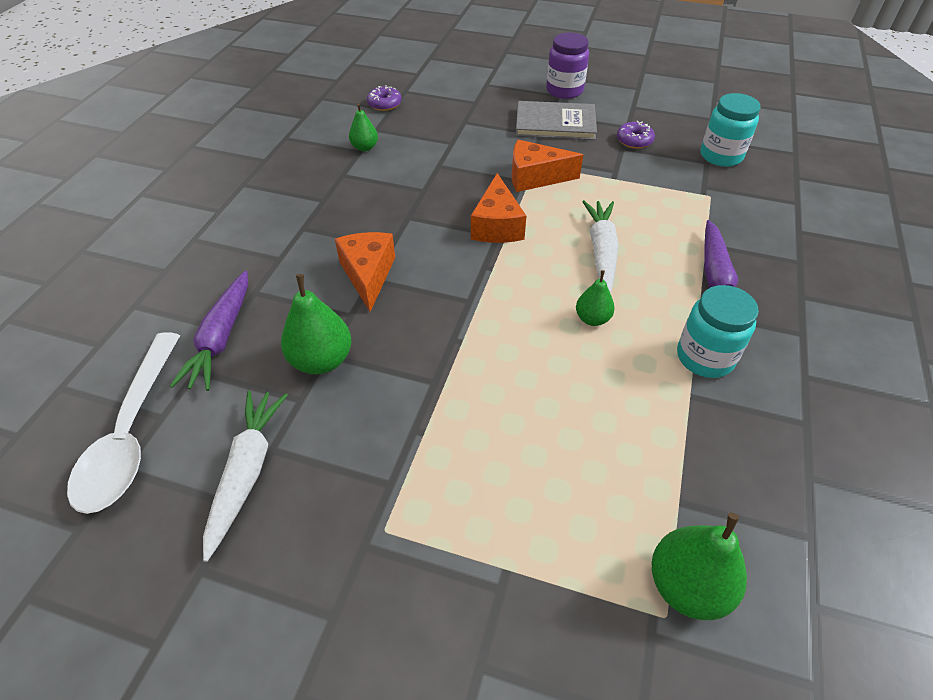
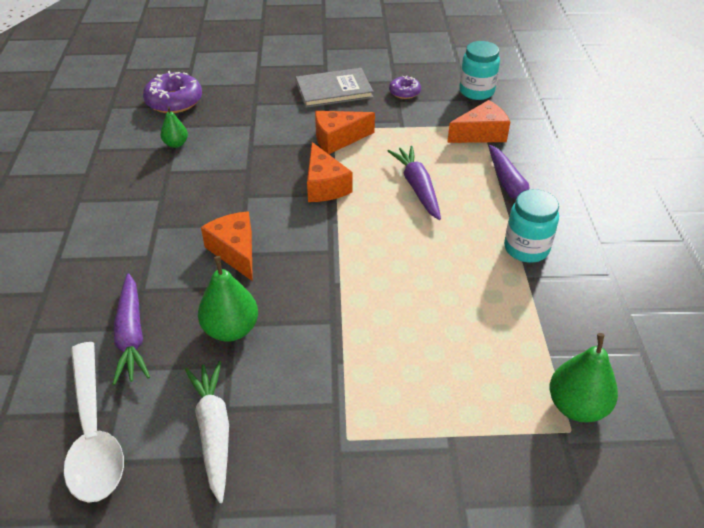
camera: 20 degrees left, 5 degrees down
purple donut [367,85,402,111] -> purple donut [143,71,202,113], size x1.77
purple jar [546,33,589,99] -> none
green pear [576,270,615,326] -> none
white carrot [582,200,619,294] -> purple carrot [388,146,441,220]
none -> orange cheese [447,100,510,143]

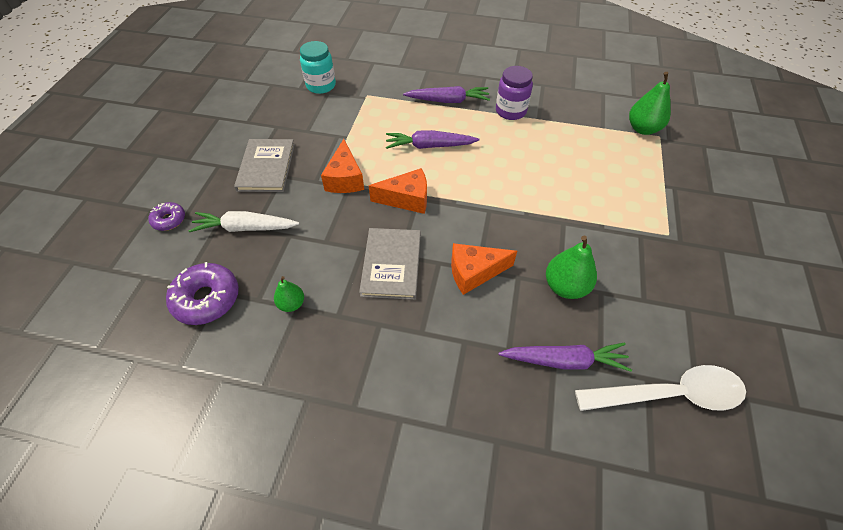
camera: 75 degrees left, 10 degrees up
white carrot [185,361,229,503] -> white carrot moved to [188,211,299,232]
purple donut [389,75,421,99] -> purple donut moved to [148,202,185,231]
orange cheese [447,100,510,143] -> none
turquoise jar [504,189,559,263] -> purple jar [496,66,533,120]
none -> grey book [359,228,421,300]

